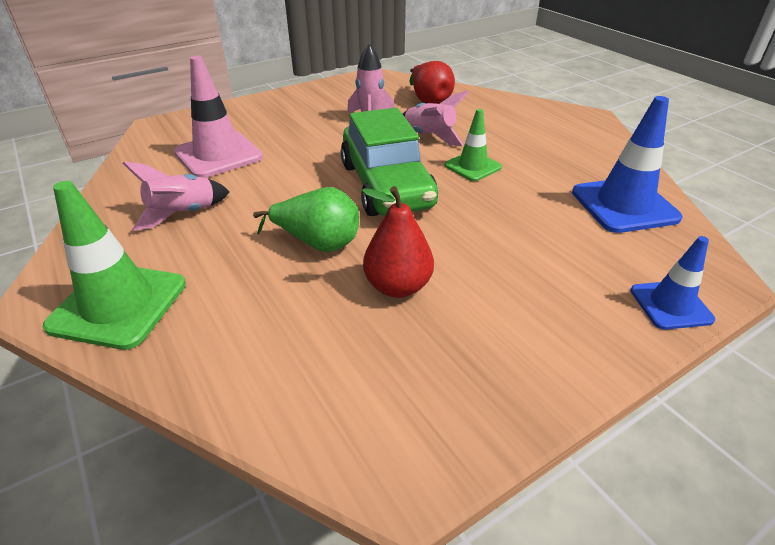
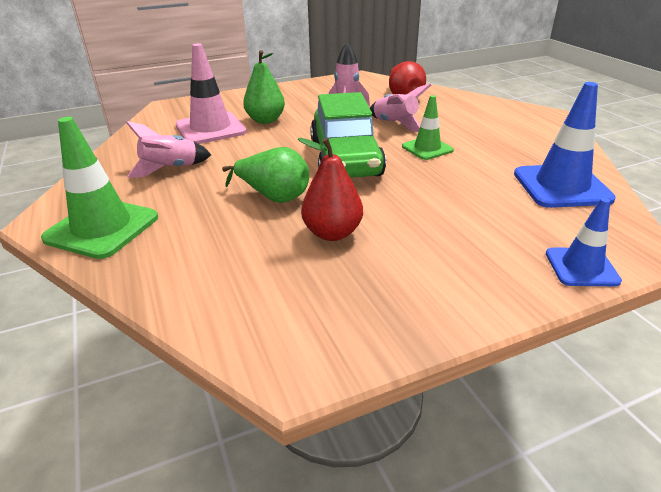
camera: 10 degrees right, 5 degrees down
none -> green pear [243,50,285,124]

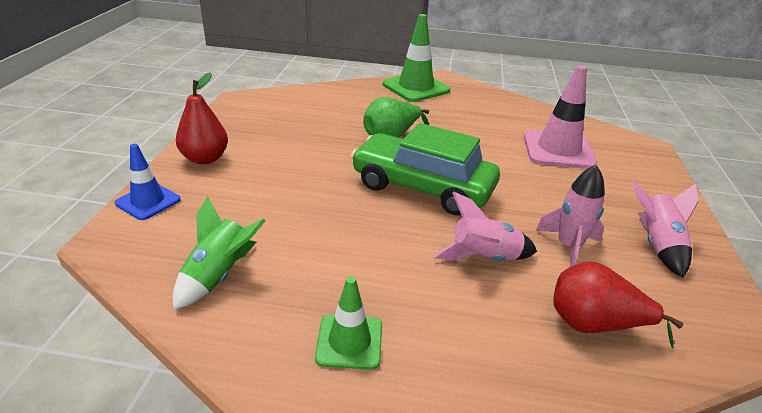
camera: 120 degrees right, 0 degrees up
pink rocket [126,121,211,178] -> pink rocket moved to [631,181,699,278]
green pear [243,50,285,124] -> none
red pear [298,138,363,241] -> red pear moved to [176,72,228,164]
green traffic cone [402,95,454,160] -> green traffic cone moved to [315,276,382,370]
blue traffic cone [514,82,616,208] -> green rocket [173,196,266,310]

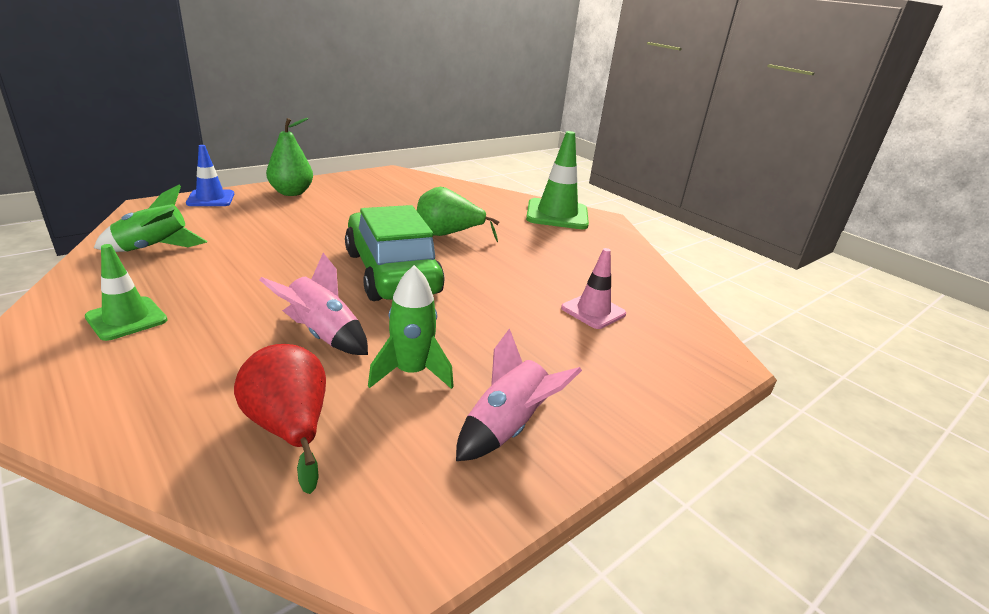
camera: 40 degrees right, 5 degrees down
red pear [176,72,228,164] -> green pear [266,118,313,196]
pink traffic cone [524,65,597,169] -> pink traffic cone [561,248,626,329], size x0.60
pink rocket [535,165,605,267] -> green rocket [368,265,454,389]

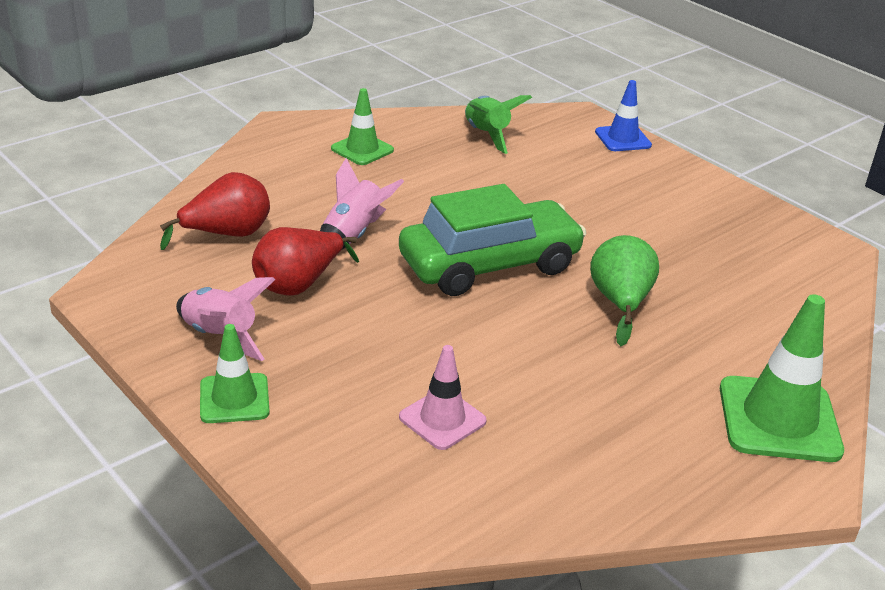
camera: 90 degrees right, 5 degrees up
green pear [266,118,313,196] -> none
green rocket [368,265,454,389] -> red pear [252,227,359,296]
none -> green traffic cone [200,324,270,423]

